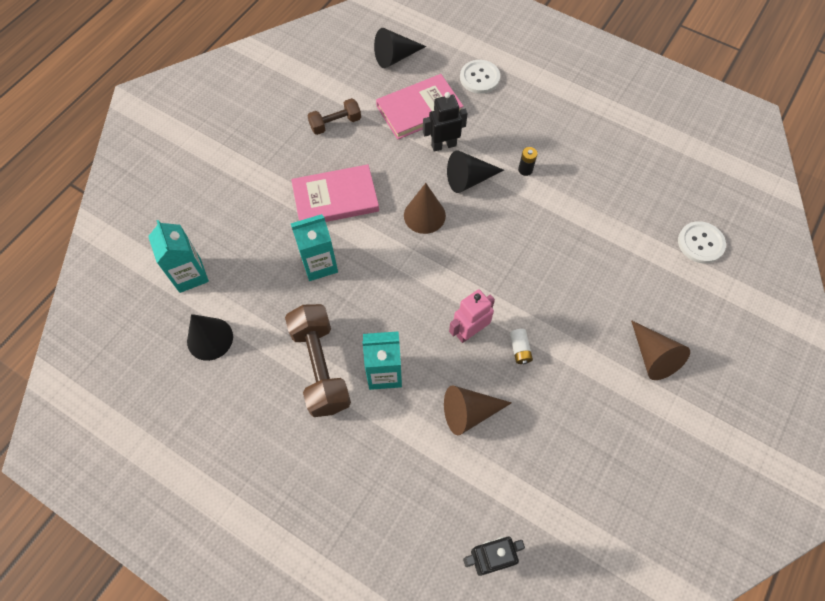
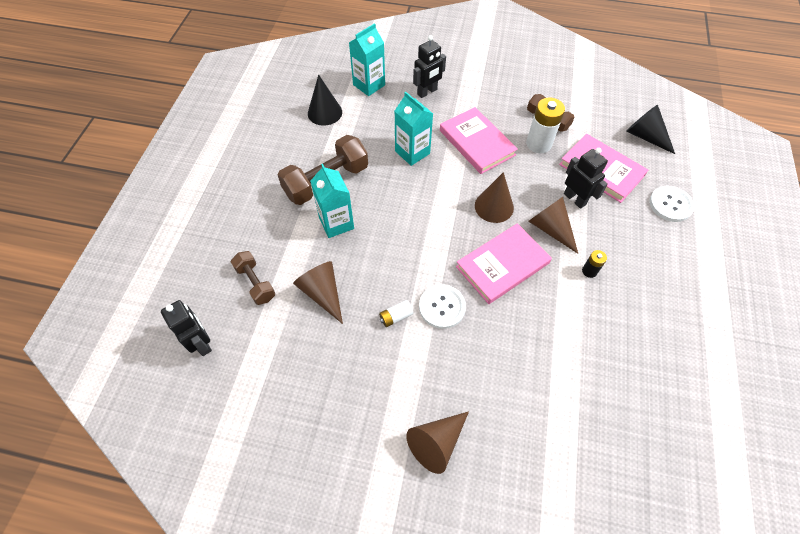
camera: 70 degrees right, 5 degrees down
black cone [447,150,504,193] -> brown cone [528,197,578,254]
pink robot [449,289,495,343] -> none
white button [678,221,726,264] -> white button moved to [419,284,466,329]
none -> brown dumbbell [231,251,275,305]
none -> black robot [413,35,446,98]
none -> pink book [456,223,552,304]
none -> white battery [526,97,565,153]

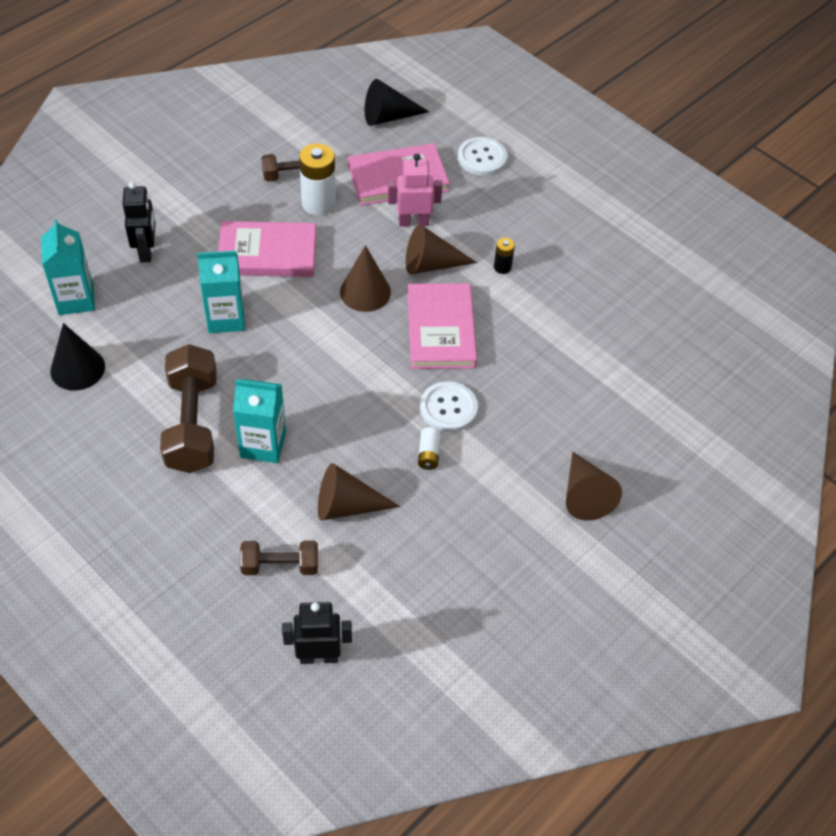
camera: 60 degrees left, 5 degrees down
black robot [564,148,608,209] -> pink robot [388,153,442,227]

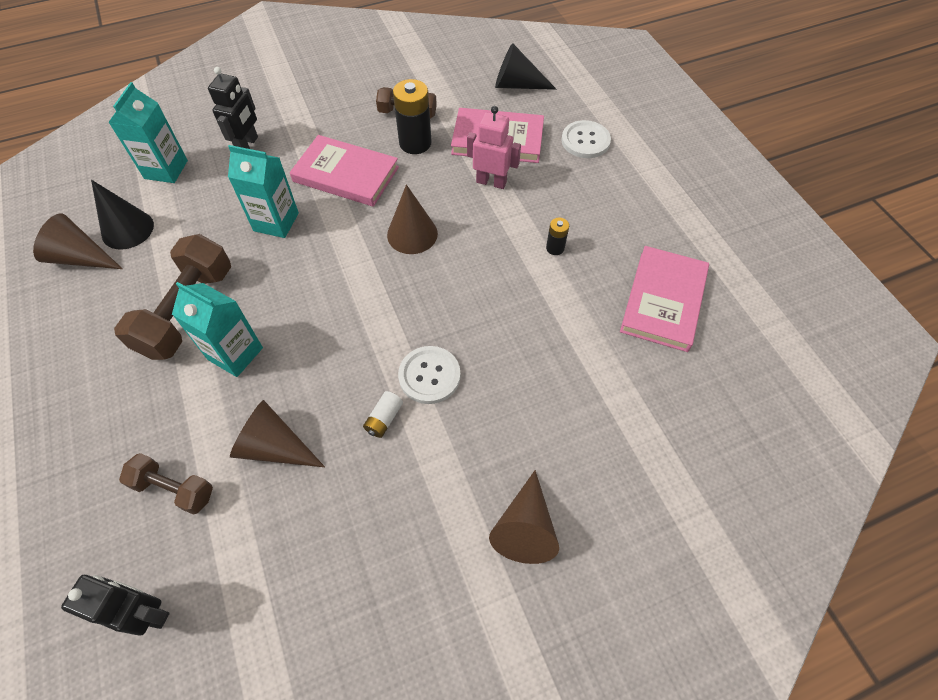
camera: 25 degrees right, 5 degrees up
white battery [299,144,336,216] -> black battery [393,79,432,154]
brown cone [406,224,477,275] -> brown cone moved to [33,214,123,269]
pink book [408,283,477,369] -> pink book moved to [620,246,709,352]

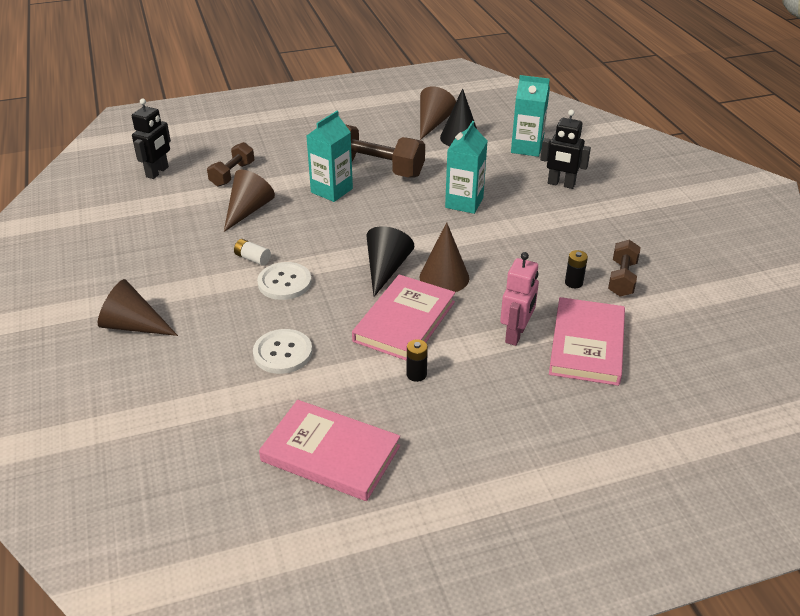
camera: 95 degrees right, 20 degrees down
pink book [290,135,399,207] -> pink book moved to [352,274,455,361]
black battery [393,79,432,154] -> black battery [565,250,588,288], size x0.51
black cone [495,43,557,90] -> black cone moved to [366,226,414,297]
white button [561,120,611,158] -> white button moved to [253,329,312,374]

